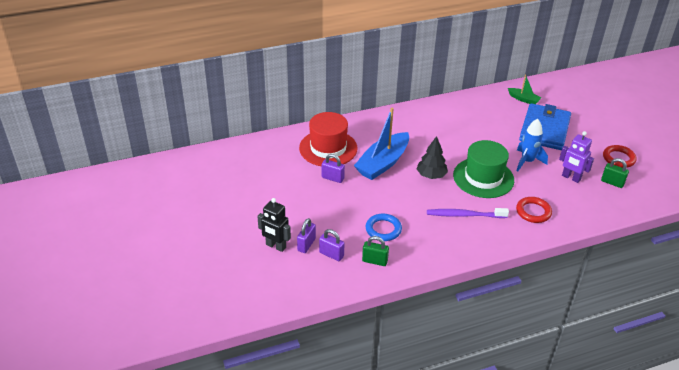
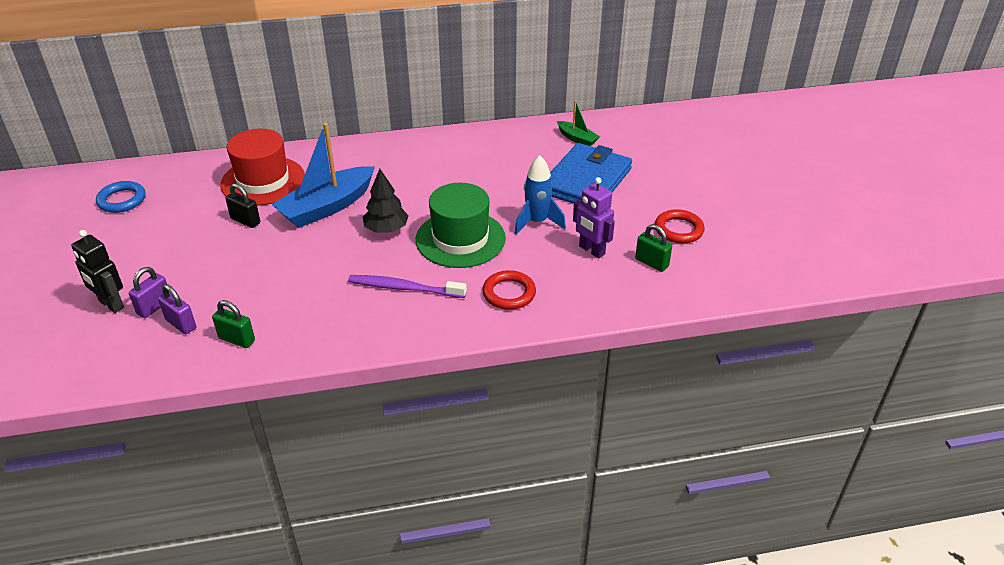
camera: 10 degrees right, 0 degrees up
purple padlock [322,154,345,183] -> black padlock [225,183,260,228]
blue ring [366,214,402,241] -> blue ring moved to [96,181,145,213]

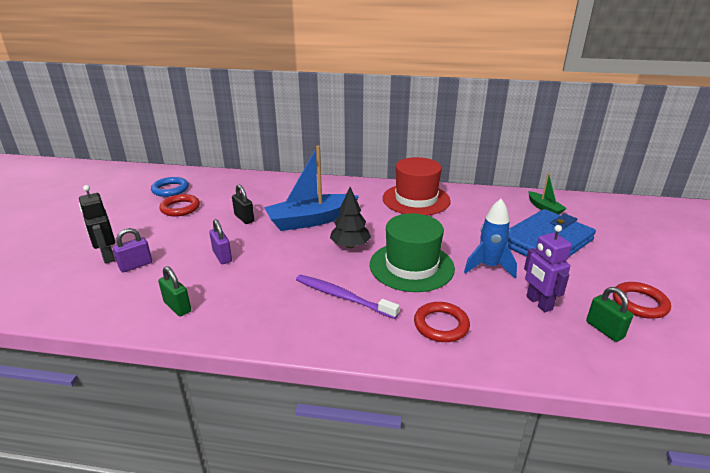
camera: 20 degrees right, 10 degrees down
purple padlock [158,284,196,334] -> purple padlock moved to [209,219,232,264]
red hat [220,129,305,206] -> red hat moved to [382,157,451,215]
none -> red ring [159,194,200,216]

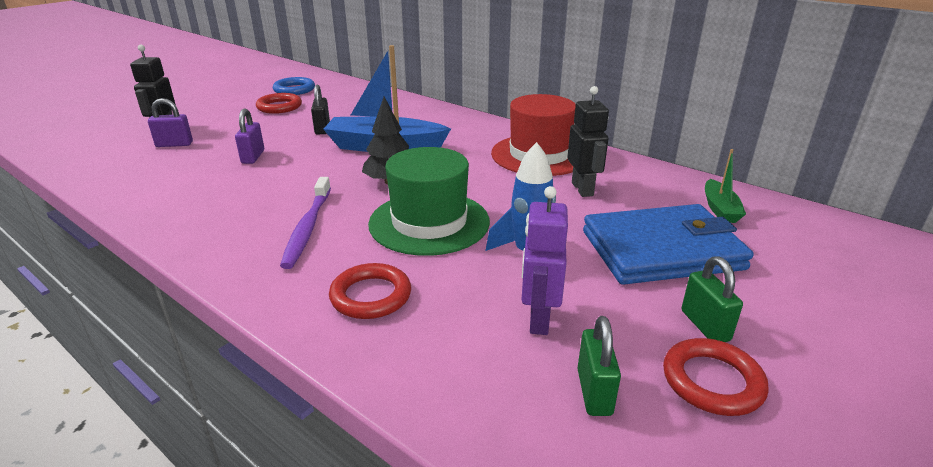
camera: 30 degrees right, 0 degrees up
green padlock [158,266,191,317] -> green padlock moved to [682,256,743,342]
purple toothbrush [296,275,399,319] -> purple toothbrush turned 150 degrees counterclockwise [280,177,331,269]
none -> black robot [567,86,609,197]

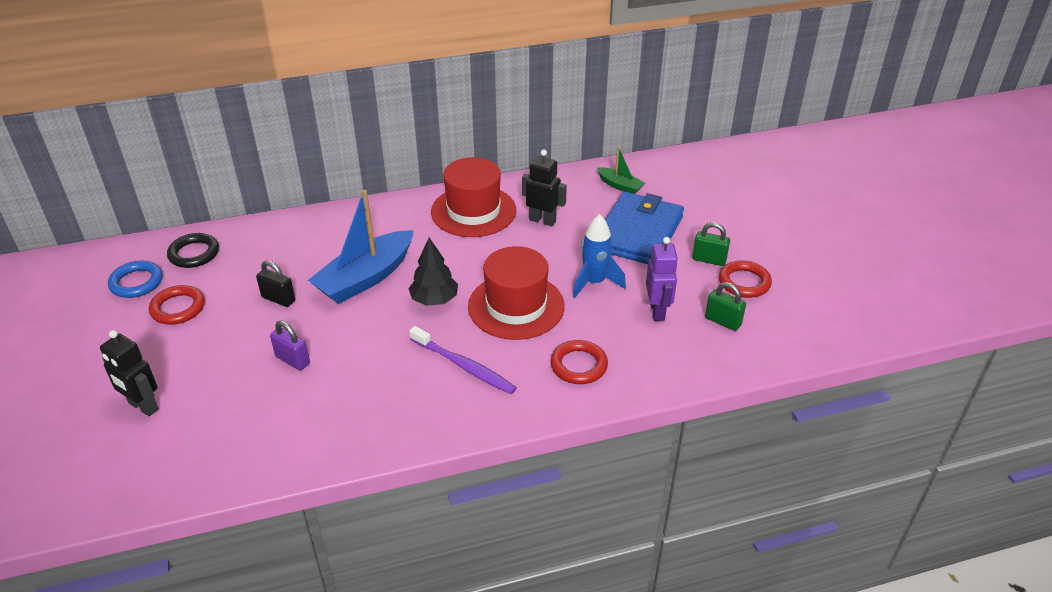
camera: 55 degrees left, 10 degrees up
purple padlock [148,98,193,147] -> none
green hat [368,147,490,256] -> red hat [468,246,565,340]
purple robot [522,186,568,335] -> purple robot turned 135 degrees counterclockwise [646,237,678,321]
none -> black ring [167,233,219,268]

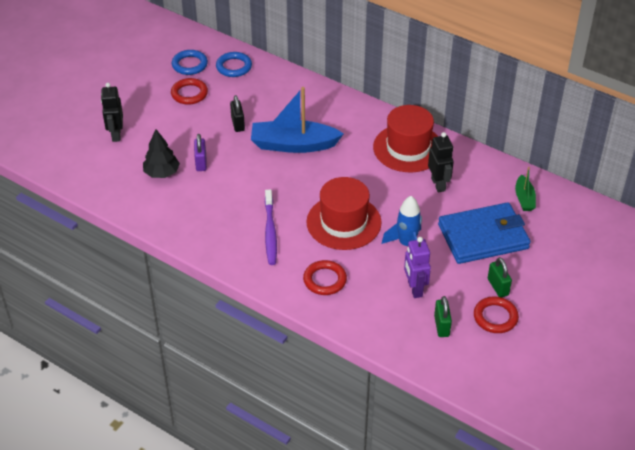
camera: 50 degrees right, 5 degrees up
black ring [167,233,219,268] -> blue ring [216,52,252,77]
black tree [408,238,458,306] -> black tree moved to [143,129,180,178]
purple robot [646,237,678,321] -> purple robot turned 120 degrees clockwise [404,237,431,298]

